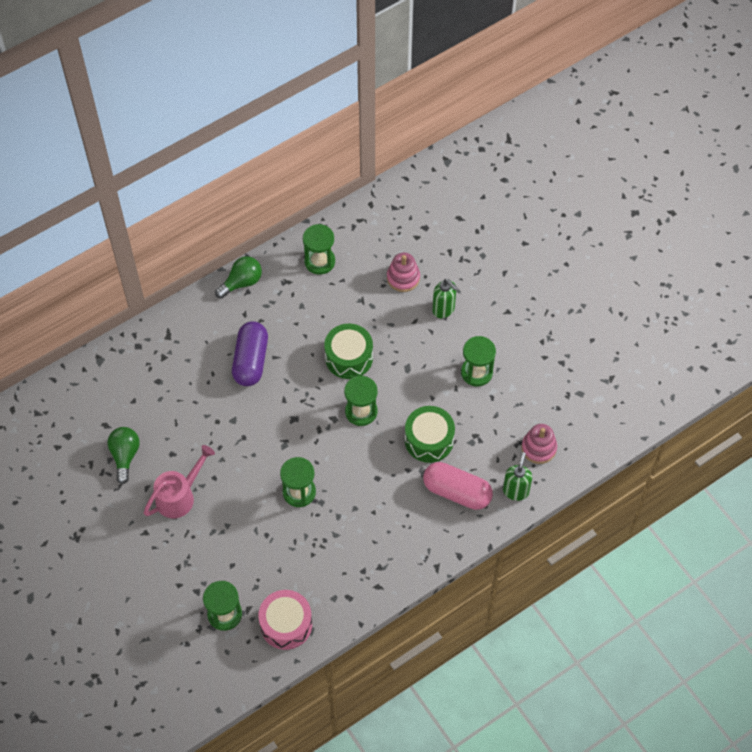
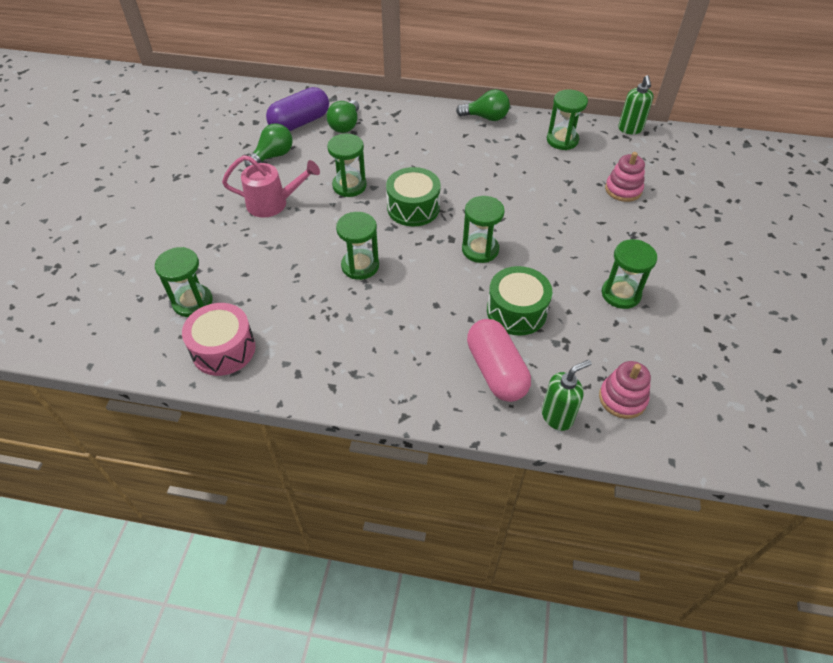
camera: 45 degrees right, 10 degrees down
purple capsule [232,321,268,386] -> purple capsule moved to [266,87,329,131]
green drum [324,324,373,379] -> green drum moved to [386,167,441,226]
green soap dispenser [432,279,457,318] -> green soap dispenser moved to [618,75,654,134]
none -> green light bulb [327,100,359,133]
none -> green hourglass [327,134,367,197]

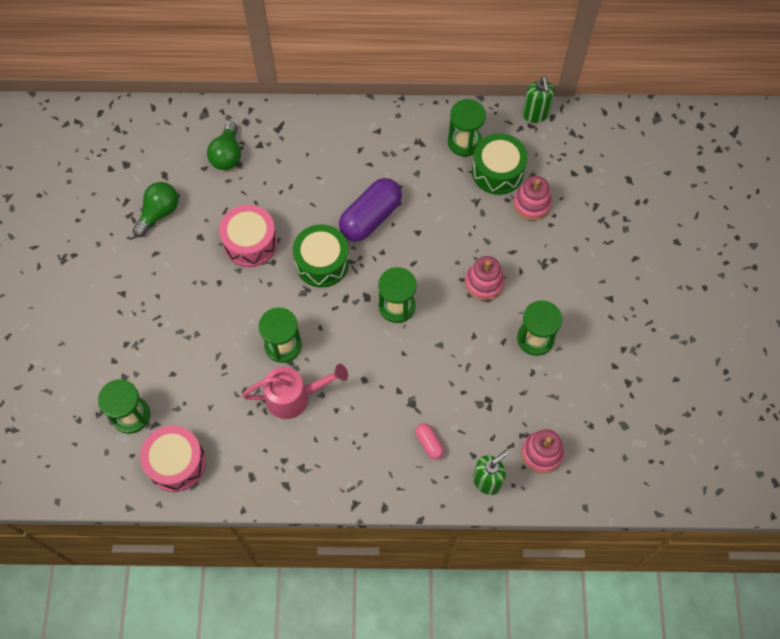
camera: 10 degrees left, 15 degrees up
pink watering can [222,155,320,218] -> pink watering can moved to [242,364,348,419]
purple capsule [266,87,329,131] -> purple capsule moved to [339,178,402,242]
green hourglass [327,134,367,197] -> pink drum [219,205,277,267]
green light bulb [456,89,510,121] -> none
pink capsule [467,319,531,402] -> pink capsule [415,423,444,459], size x0.47
green drum [487,266,552,336] -> green drum moved to [472,133,528,195]
none -> pink stacking toy [465,256,505,301]

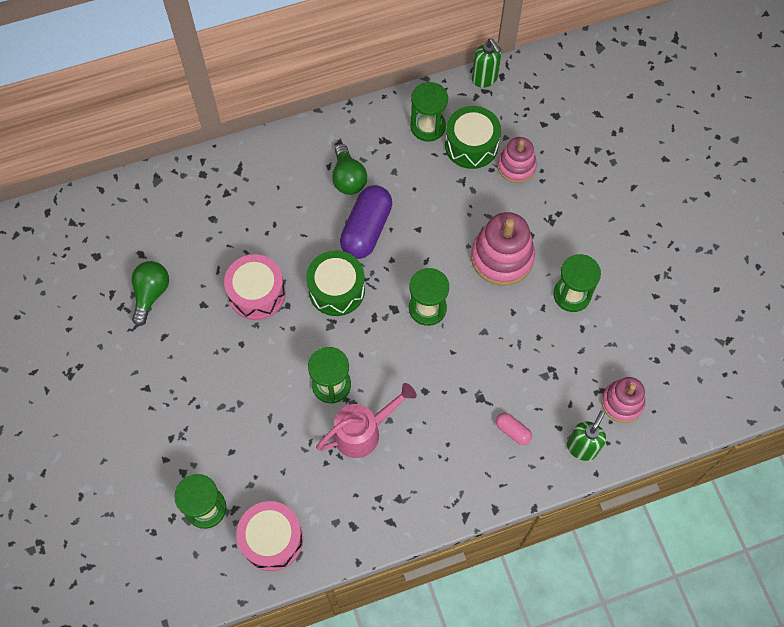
camera: 20 degrees left, 0 degrees up
green light bulb [207,122,241,170] -> green light bulb moved to [332,144,367,195]
pink stacking toy [465,256,505,301] -> pink stacking toy [471,212,535,286], size x1.57

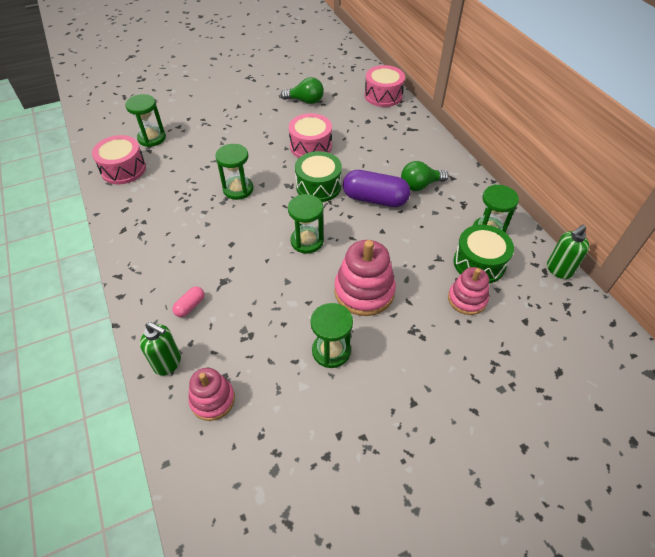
camera: 85 degrees right, 15 degrees down
pink watering can [316,383,417,458] -> none
none -> pink drum [364,65,405,107]

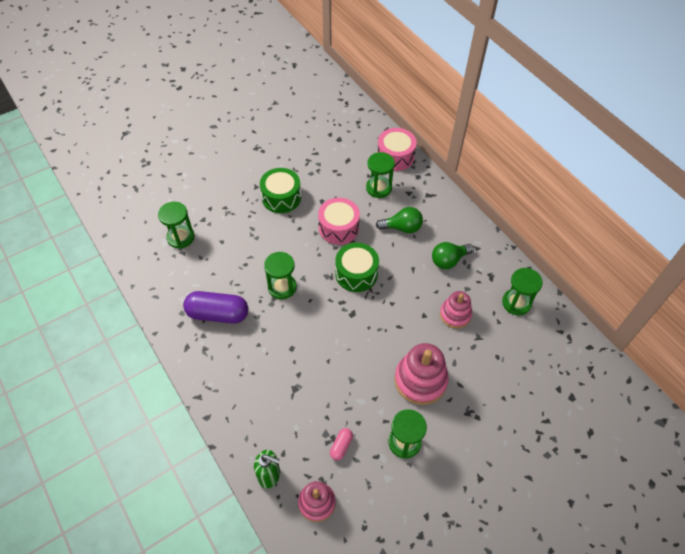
camera: 10 degrees left, 5 degrees up
pink drum [92,135,146,184] -> none
pink capsule [172,286,204,317] -> pink capsule moved to [330,428,353,460]
green light bulb [281,77,324,104] -> green light bulb moved to [376,207,423,233]
green hourglass [288,194,324,254] -> green hourglass moved to [366,152,395,198]
purple capsule [343,170,410,207] -> purple capsule moved to [183,291,248,324]
pink stacking toy [448,267,489,315] -> pink stacking toy moved to [440,291,472,328]
green drum [453,225,514,283] -> green drum moved to [260,168,301,213]
green soap dispenser [547,225,590,279] -> none

